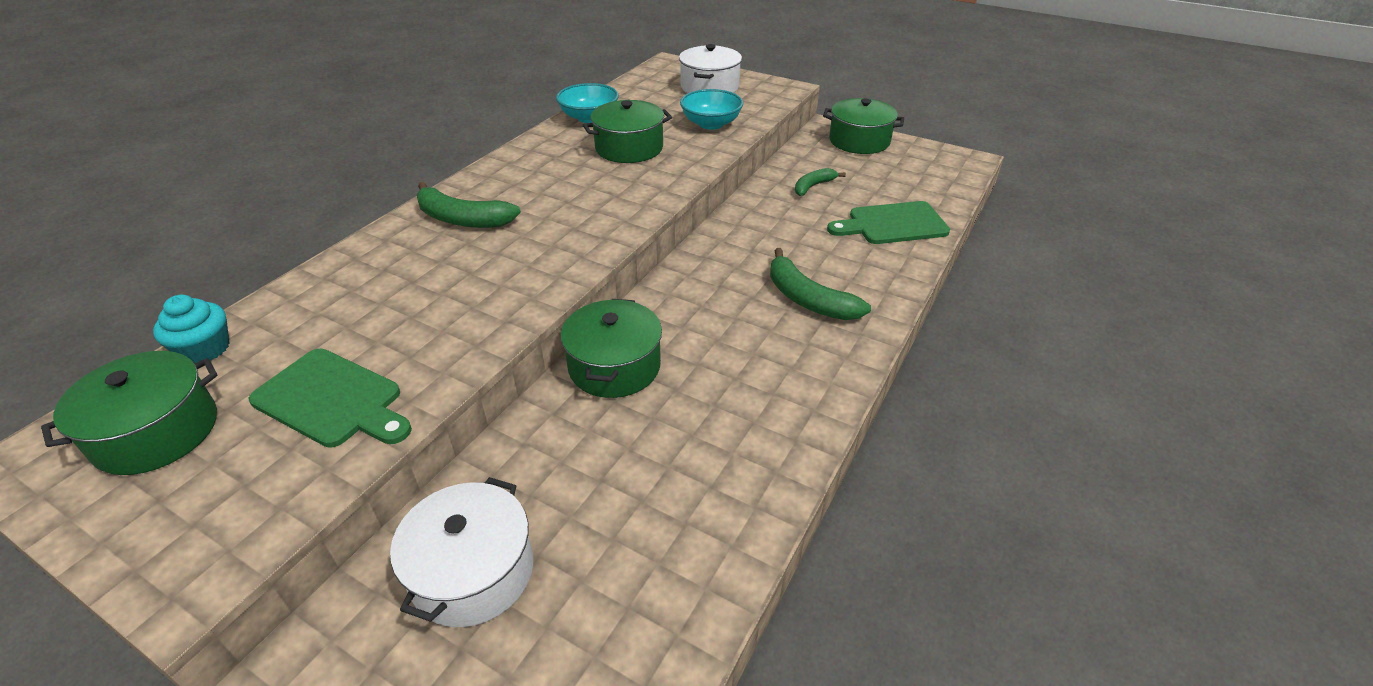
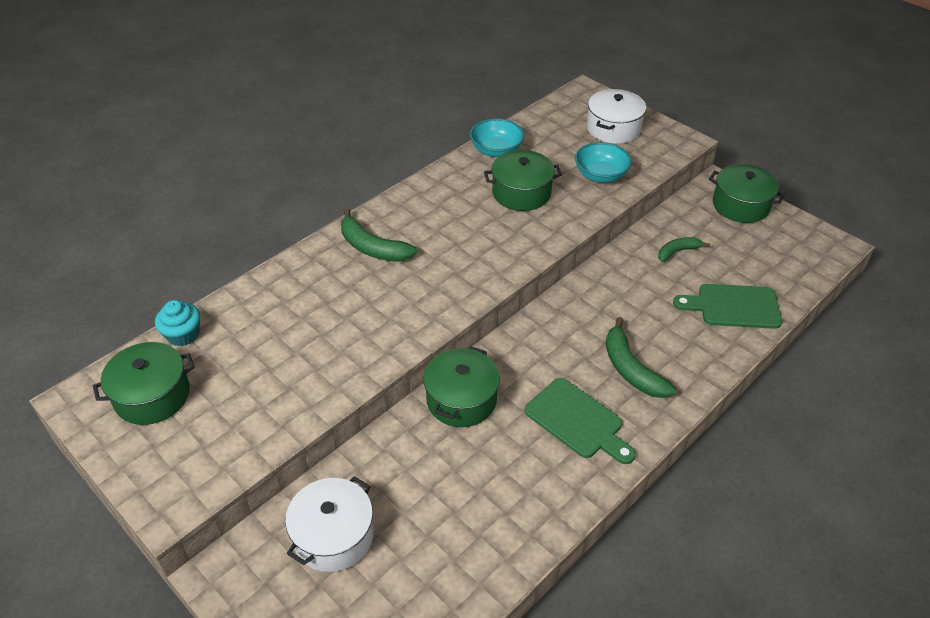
camera: 15 degrees right, 5 degrees up
green cutting board [249,349,412,448] -> green cutting board moved to [525,378,636,464]

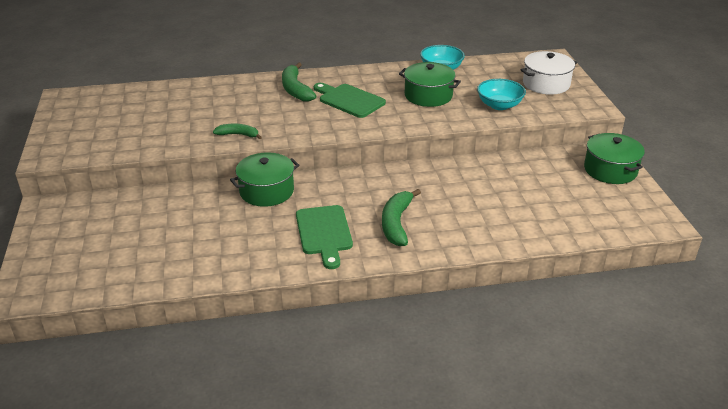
camera: 35 degrees right, 10 degrees down
green pot [93,342,195,425] -> none
turquoise cupcake [155,300,200,346] -> none
white pot [285,476,374,572] -> none
green banana [658,237,710,262] -> green banana moved to [213,124,262,139]
green cutting board [673,284,782,329] -> green cutting board moved to [314,83,386,118]

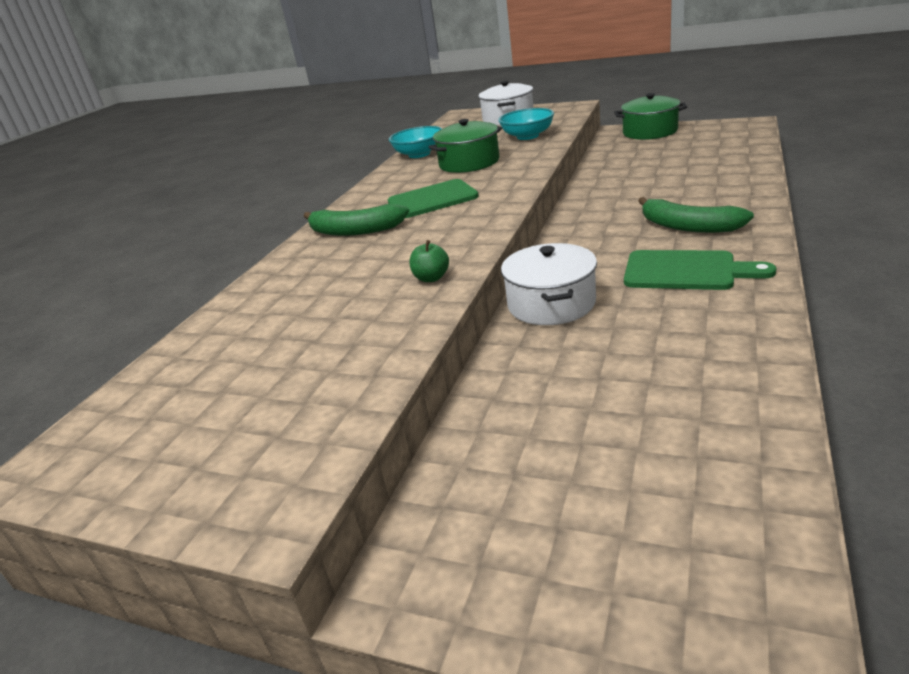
camera: 55 degrees left, 5 degrees down
green banana [213,124,262,139] -> green apple [409,240,449,282]
green pot [230,152,300,207] -> white pot [501,243,597,325]

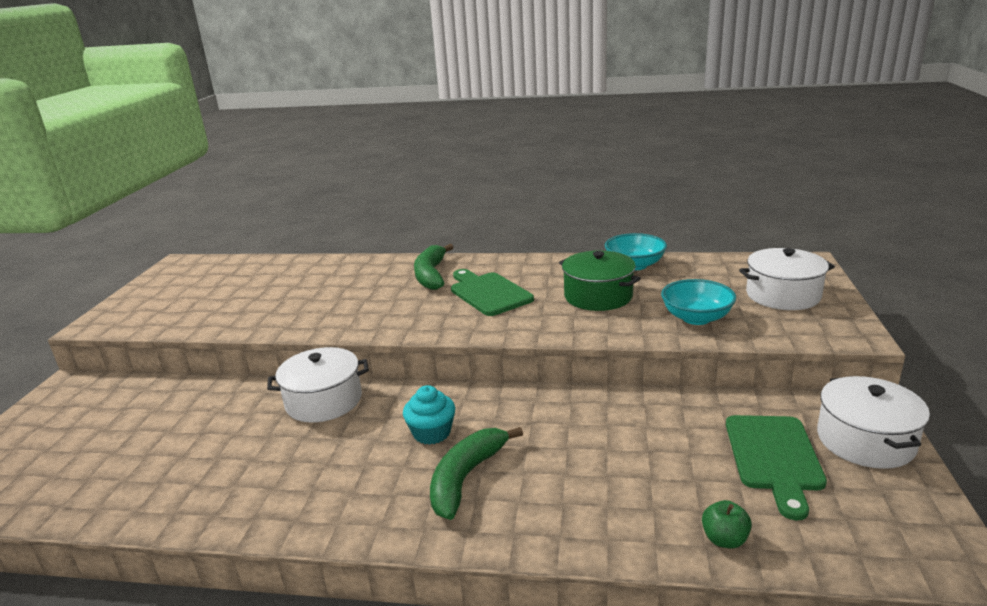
camera: 75 degrees right, 5 degrees down
green apple [409,240,449,282] -> green apple moved to [702,500,752,548]
green pot [615,93,687,140] -> white pot [817,376,930,469]
green cutting board [624,250,776,290] -> green cutting board moved to [726,415,827,520]
none -> turquoise cupcake [403,385,455,445]

